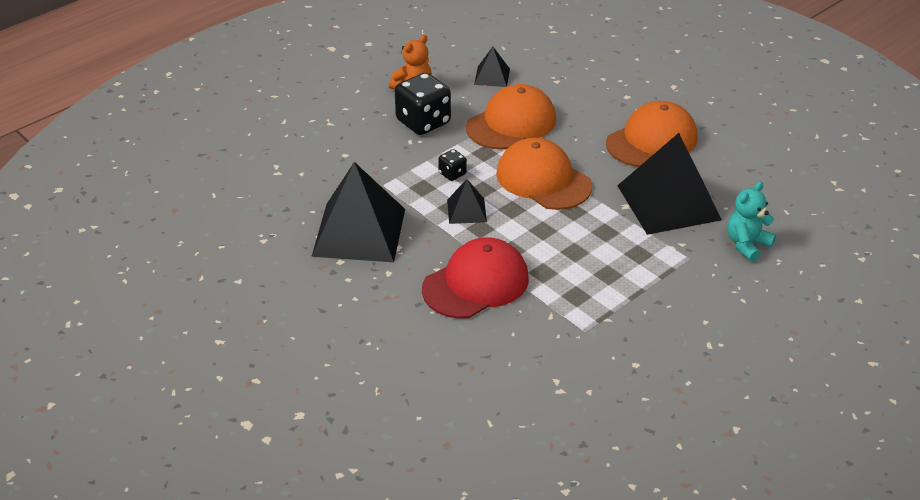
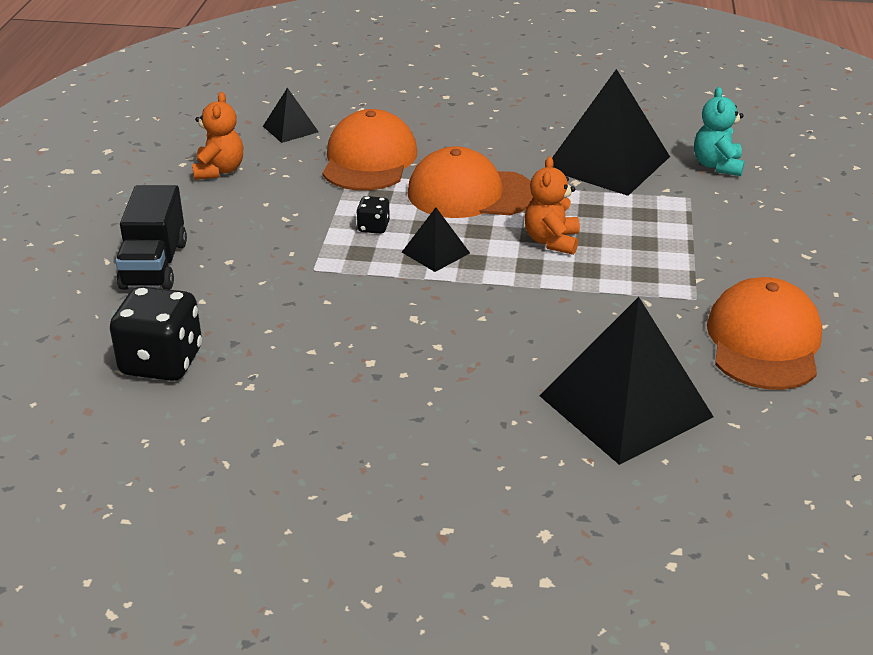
camera: 40 degrees left, 5 degrees down
black pyramid [311,162,405,262] -> black pyramid moved to [539,297,714,465]
black dice [395,73,451,135] -> black dice moved to [110,286,202,381]
red cap [422,237,529,319] -> none
orange cap [606,101,698,167] -> orange cap moved to [707,277,822,390]
none -> black truck [115,185,187,290]
none -> orange teddy bear [525,156,580,255]

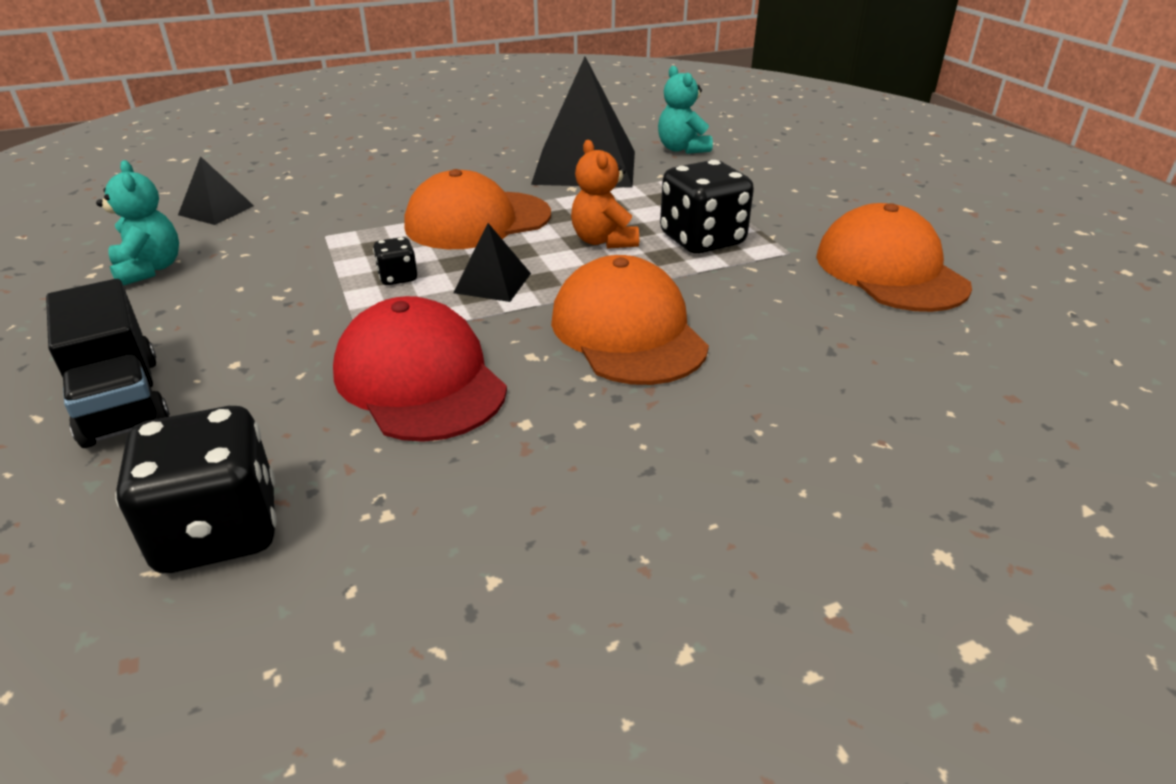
camera: 30 degrees left, 0 degrees up
orange teddy bear [192,92,243,180] -> turquoise teddy bear [96,160,179,286]
orange cap [323,109,417,191] -> orange cap moved to [551,255,709,385]
black pyramid [539,297,714,465] -> none
none -> red cap [333,296,507,442]
none -> black dice [660,160,754,254]

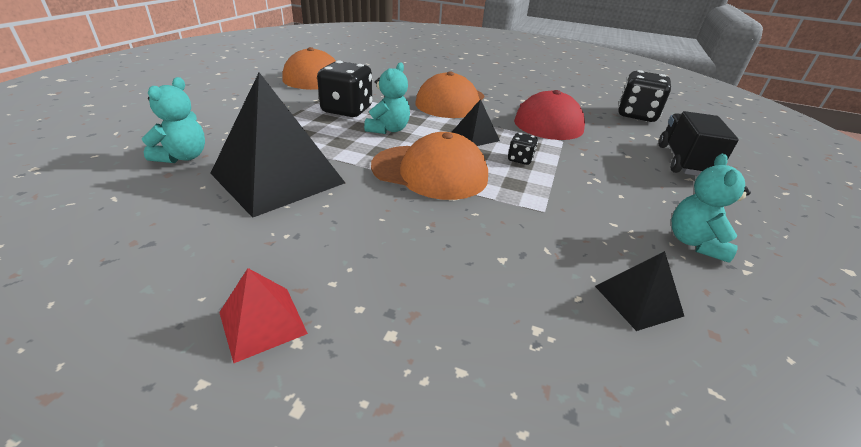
camera: 140 degrees left, 0 degrees up
orange teddy bear [571,140,639,249] -> turquoise teddy bear [364,62,410,134]
none -> red pyramid [219,268,308,363]

